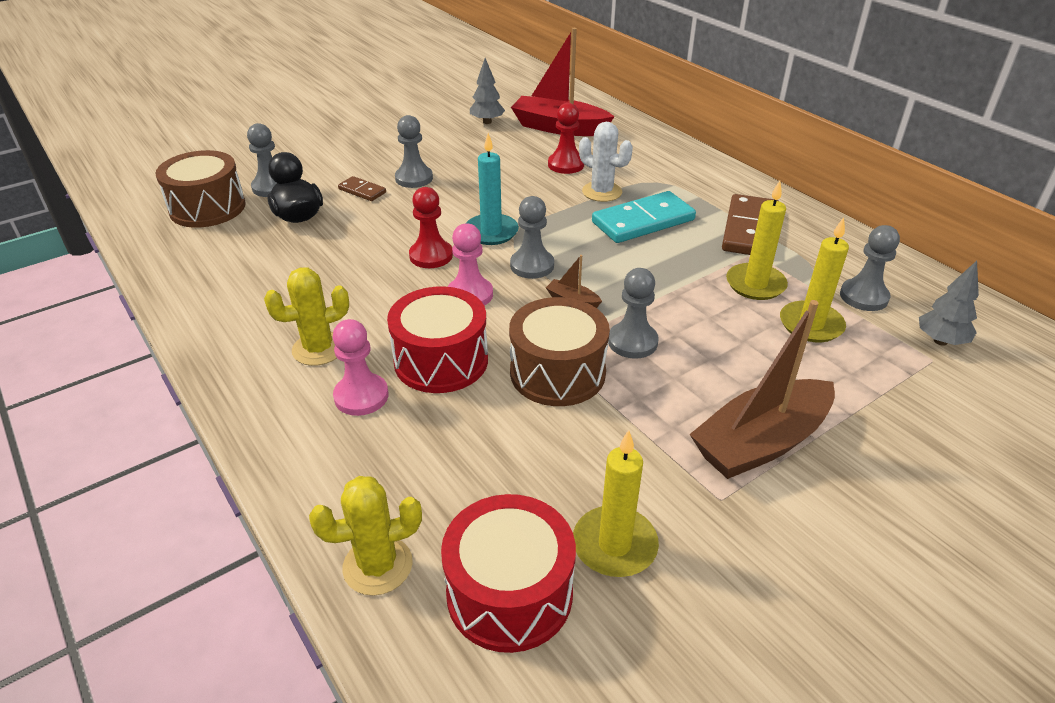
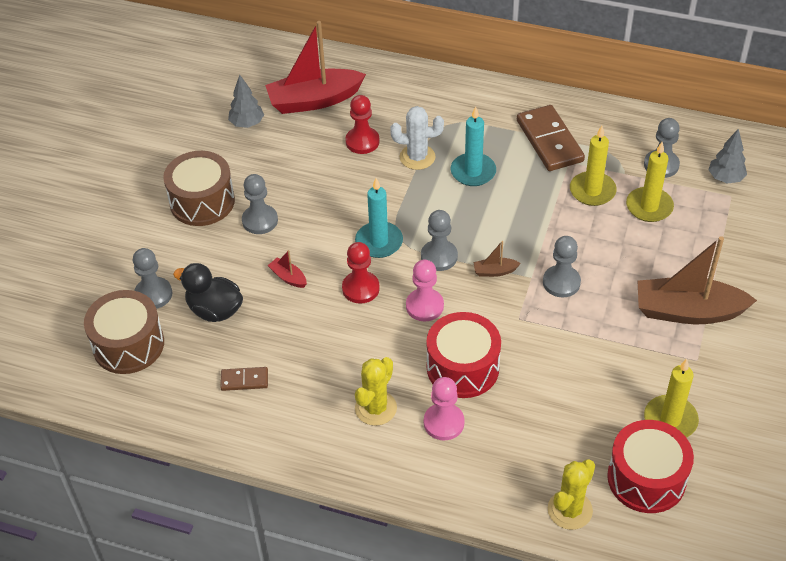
camera: 35 degrees left, 10 degrees up
brown domino [338,176,386,201] -> brown domino moved to [220,367,268,391]
brown drum [509,297,610,406] -> brown drum moved to [163,151,235,226]
turquoise domino [592,191,696,243] -> turquoise candle [450,106,496,186]
brown boat [689,300,835,479] -> brown boat turned 75 degrees clockwise [637,236,757,324]
none -> red boat [268,250,307,288]

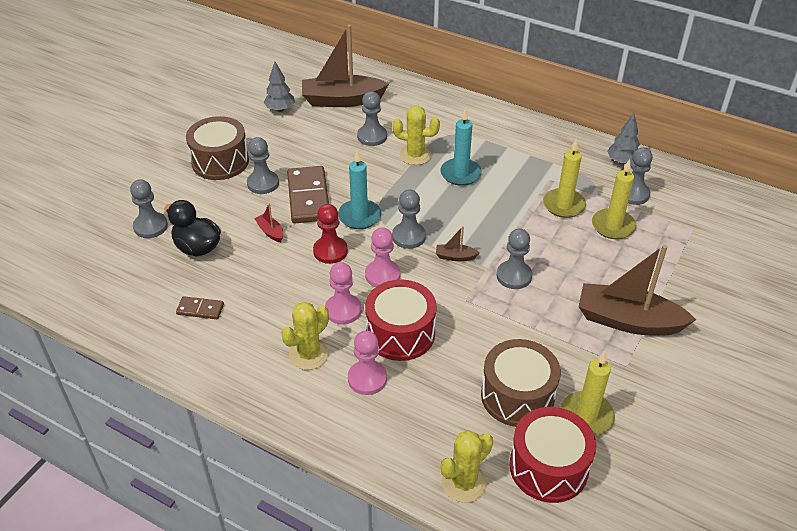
camera: 10 degrees right, 5 degrees down
brown drum [84,290,164,374] -> brown drum moved to [481,339,561,427]
red boat [265,21,366,114] -> brown boat [302,25,389,107]
red pawn [345,95,380,154] -> grey pawn [357,91,387,146]
white cactus [390,106,444,170] -> yellow cactus [393,106,440,165]
brown domino [517,105,585,171] -> brown domino moved to [287,166,329,223]
grey tree [709,128,747,184] -> grey tree moved to [607,113,640,165]
none -> pink pawn [325,262,362,324]

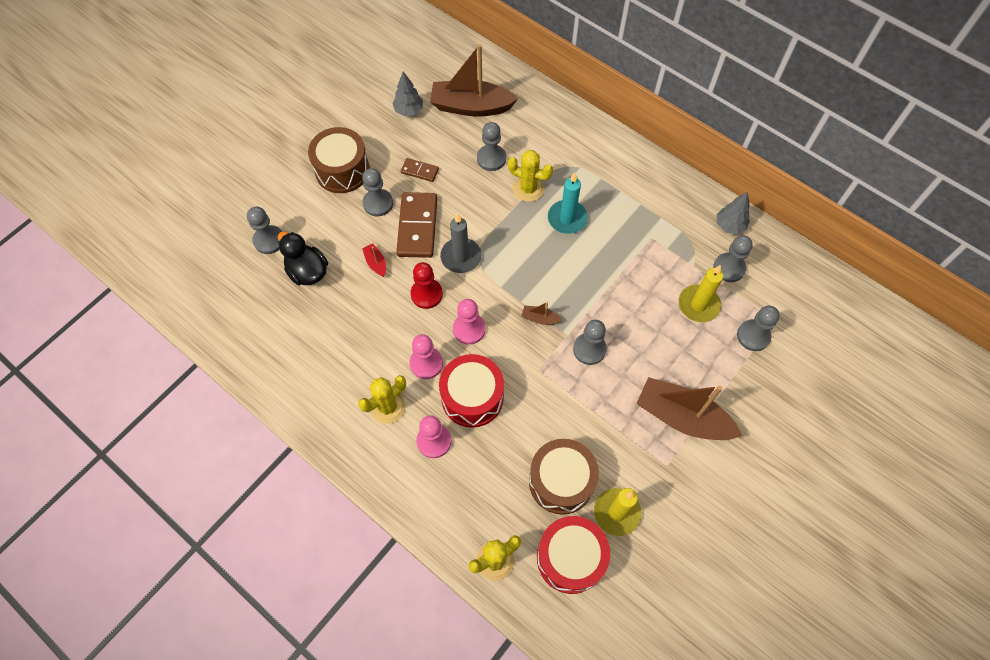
camera: 10 degrees right, 20 degrees up
brown domino [176,296,224,319] -> brown domino moved to [401,158,439,182]
turquoise candle [338,150,381,229] -> grey candle [440,213,481,273]
grey pawn [392,189,426,249] -> grey pawn moved to [737,306,780,351]
yellow candle [543,139,586,218] -> none

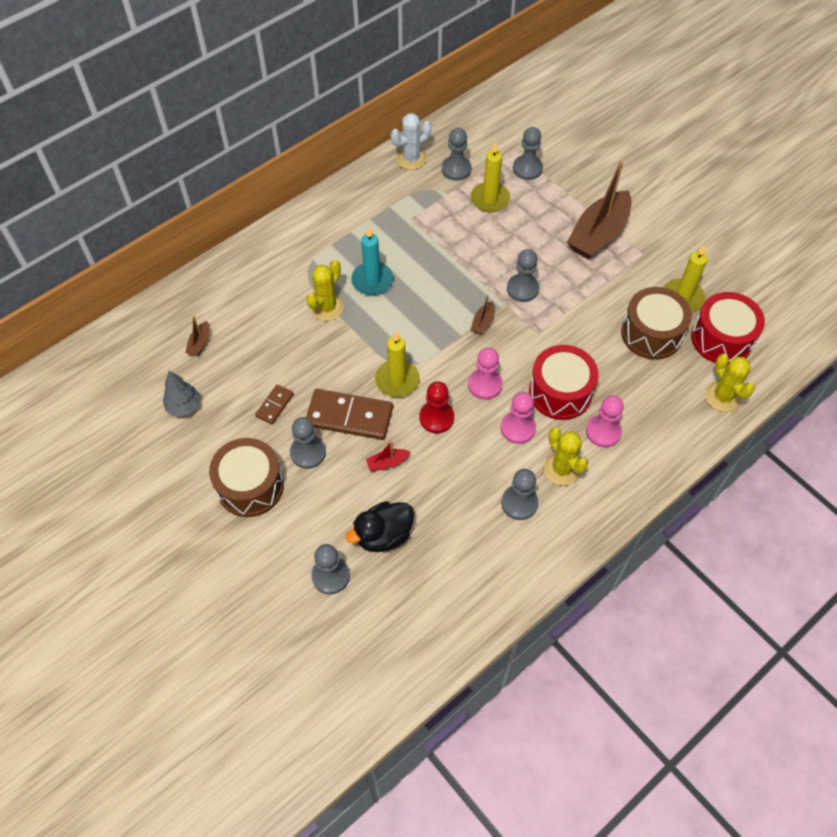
camera: 80 degrees left, 5 degrees down
brown boat [430,44,518,116] -> brown boat [185,315,209,356], size x0.42
grey candle [440,213,481,273] -> yellow candle [375,331,420,397]
grey pawn [477,122,506,171] -> grey pawn moved to [501,469,538,520]
grey tree [717,192,750,235] -> white cactus [391,113,432,170]

